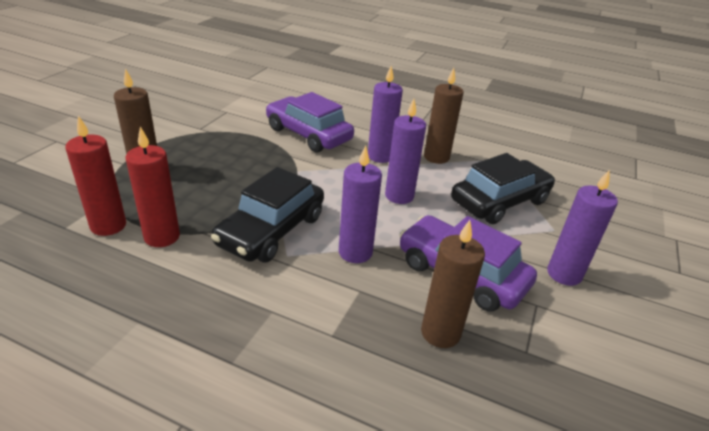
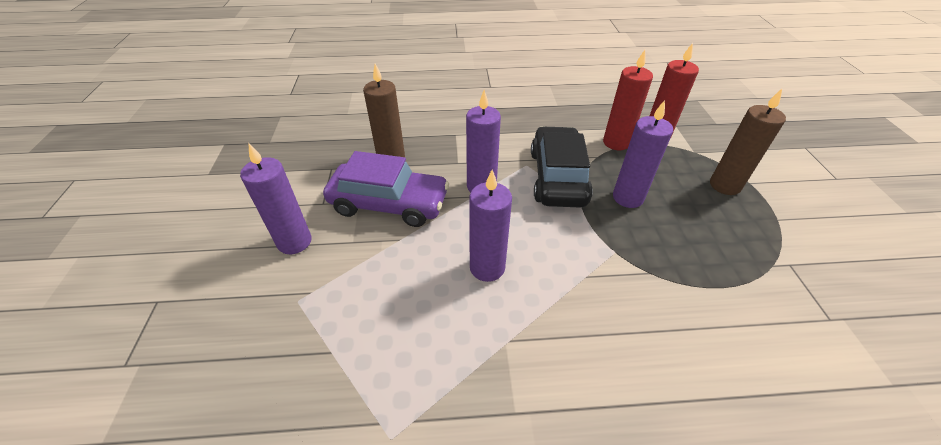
camera: 155 degrees right, 10 degrees up
purple car [266,92,354,153] -> none
purple candle [368,66,403,163] -> purple candle moved to [613,100,673,208]
brown candle [424,68,464,164] -> none
black car [451,153,555,224] -> none

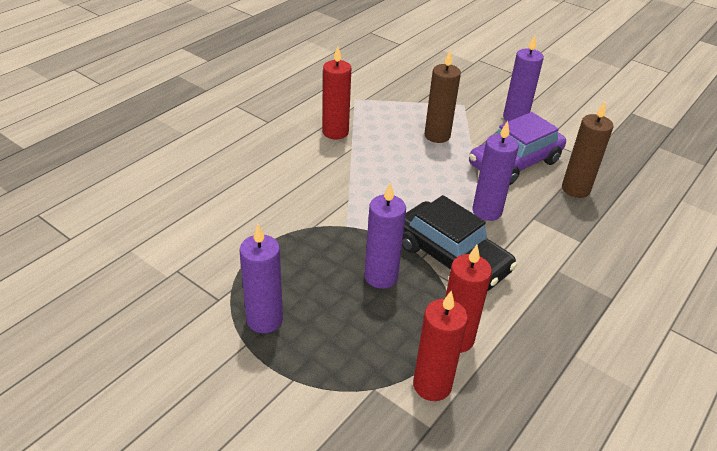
camera: 130 degrees right, 5 degrees down
purple candle [469,170,512,282] -> purple candle moved to [240,224,283,333]
brown candle [710,89,786,195] -> brown candle moved to [424,51,461,143]
none -> red candle [322,46,351,139]

